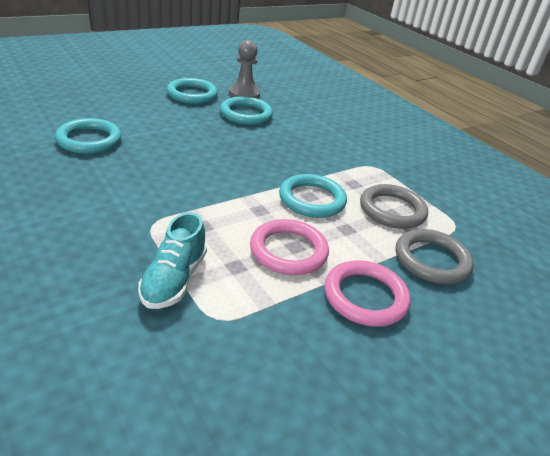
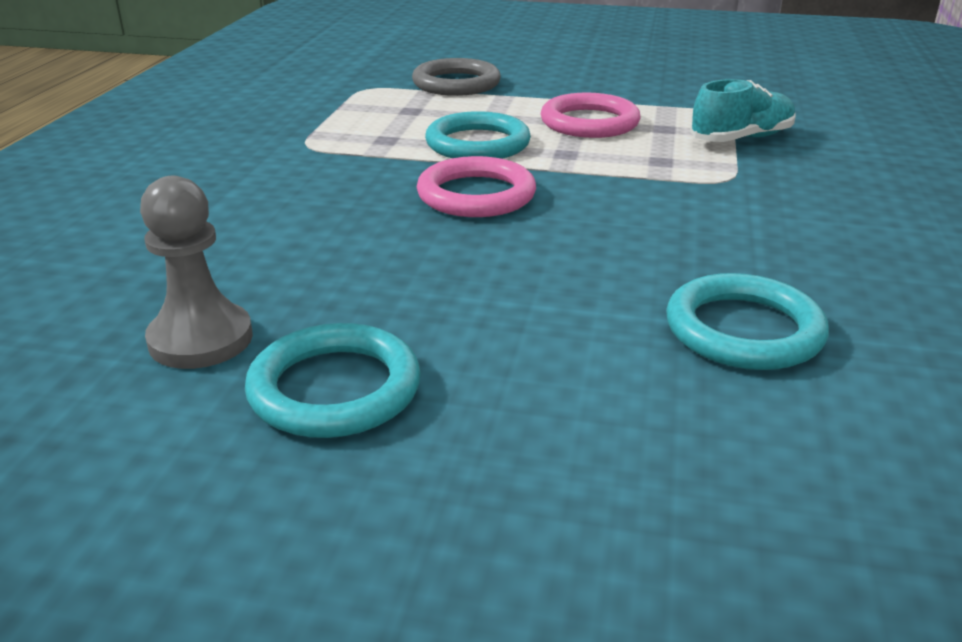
camera: 130 degrees left, 5 degrees down
turquoise ring [220,96,273,125] -> none
pink ring [324,260,410,327] -> pink ring moved to [417,156,536,217]
grey ring [360,184,428,229] -> none

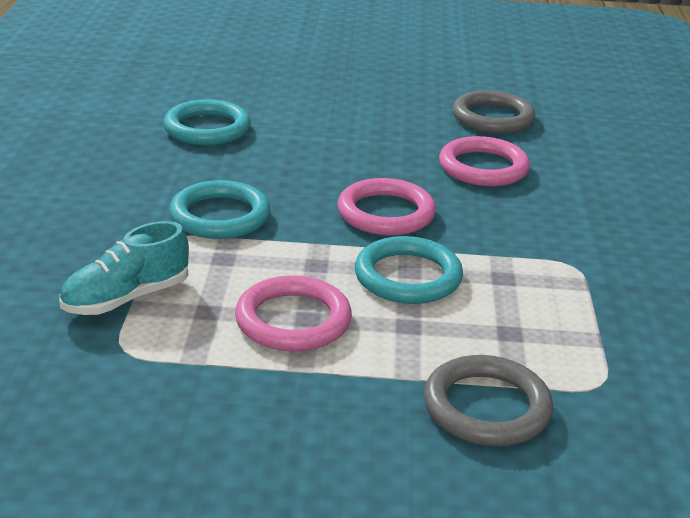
camera: 170 degrees right, 0 degrees up
grey pawn [140,176,253,369] -> grey ring [453,90,535,133]
turquoise ring [245,323,421,438] -> turquoise ring moved to [169,180,270,239]
none -> pink ring [439,136,530,186]

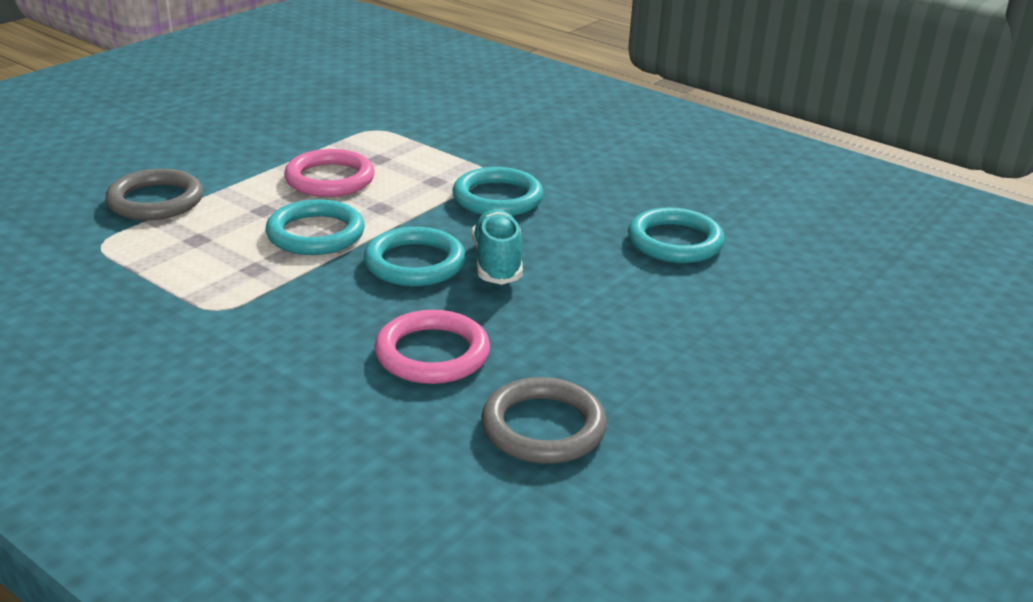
camera: 125 degrees right, 0 degrees up
turquoise shoe [59,221,189,315] -> turquoise shoe moved to [472,209,523,285]
pink ring [337,178,436,236] -> turquoise ring [364,227,466,286]

